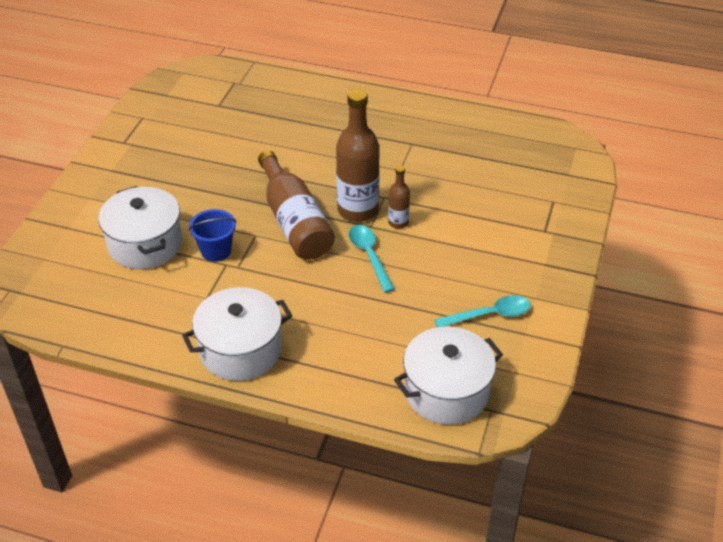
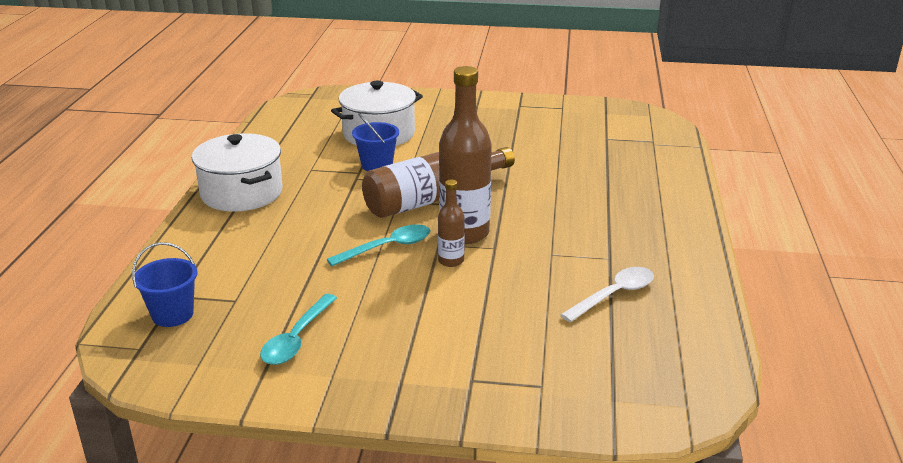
camera: 80 degrees right, 15 degrees down
white pot [394,327,503,425] -> blue bucket [132,242,197,327]
turquoise spoon [434,295,531,327] -> turquoise spoon turned 45 degrees clockwise [260,294,337,365]
none -> white spoon [560,267,654,322]

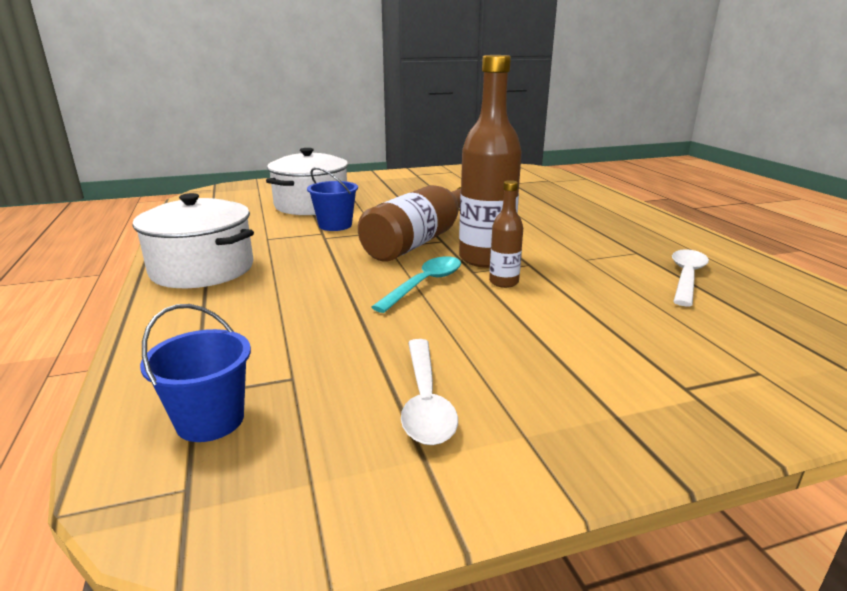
camera: 25 degrees left, 5 degrees down
turquoise spoon [260,294,337,365] -> white spoon [401,339,458,445]

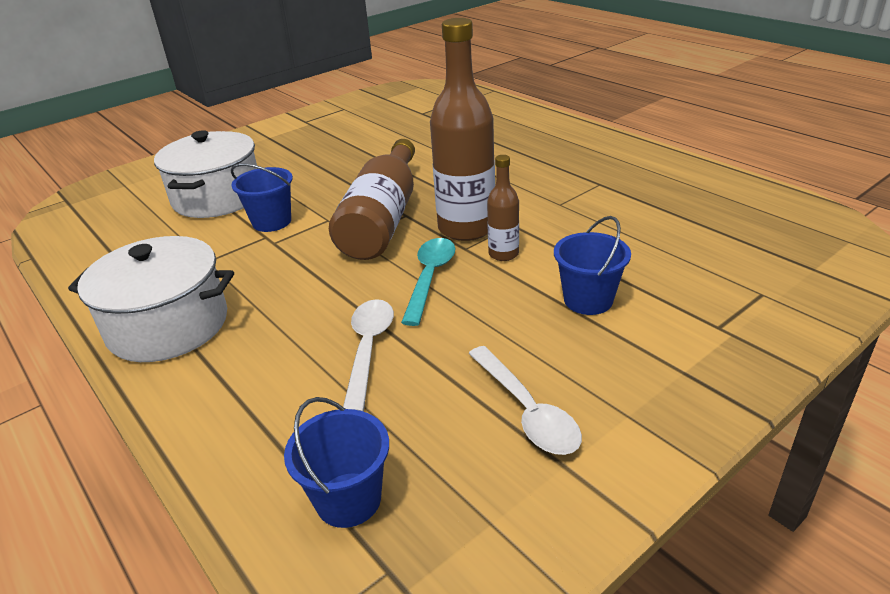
camera: 20 degrees left, 10 degrees up
white spoon [672,249,709,306] -> white spoon moved to [343,299,394,412]
none -> blue bucket [554,216,631,315]

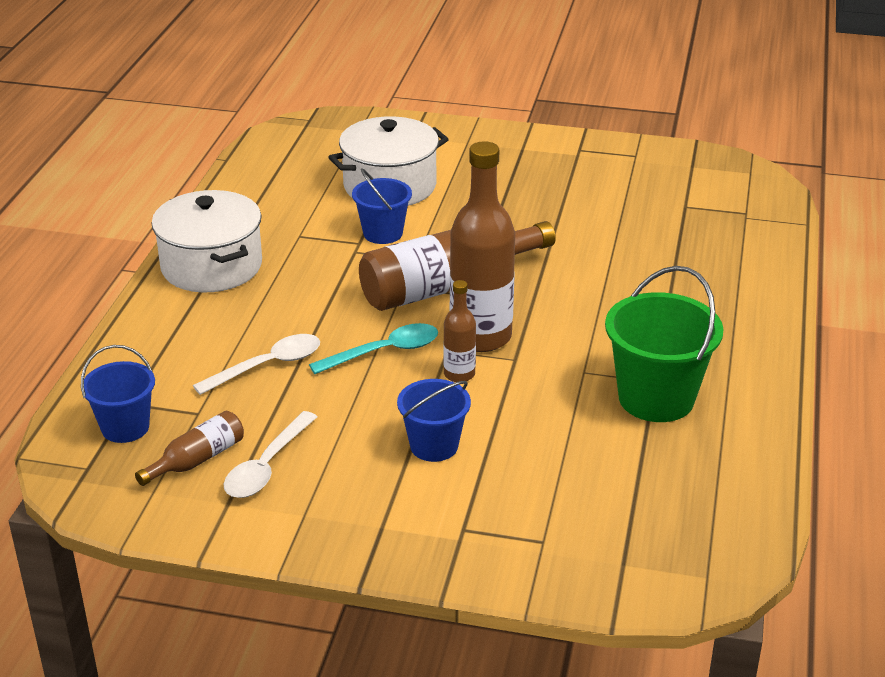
camera: 50 degrees right, 0 degrees up
none -> brown bottle [135,411,244,486]
none -> green bucket [605,266,724,422]

